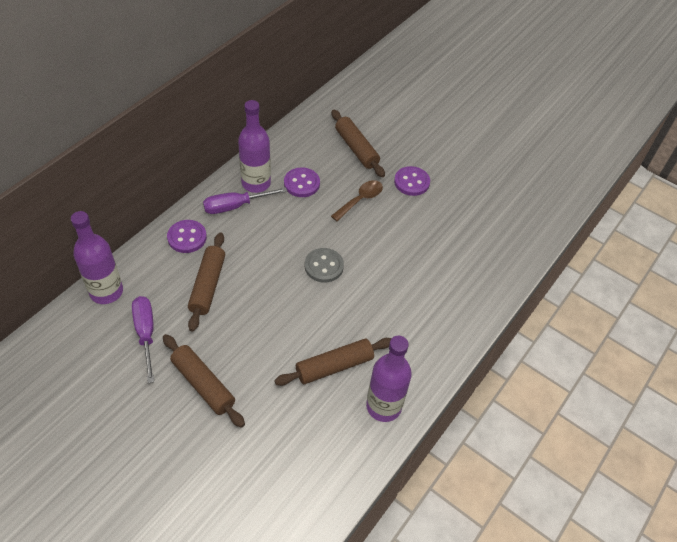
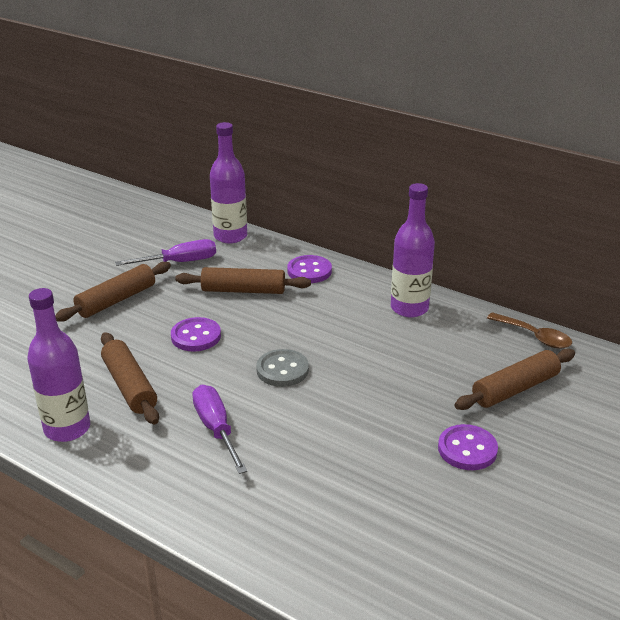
camera: 90 degrees right, 20 degrees down
purple screwdriver [203,187,287,214] -> purple screwdriver moved to [192,385,247,474]
purple button [284,168,320,197] -> purple button moved to [171,317,221,352]
brown spoon [331,180,383,221] -> brown spoon moved to [487,312,572,349]

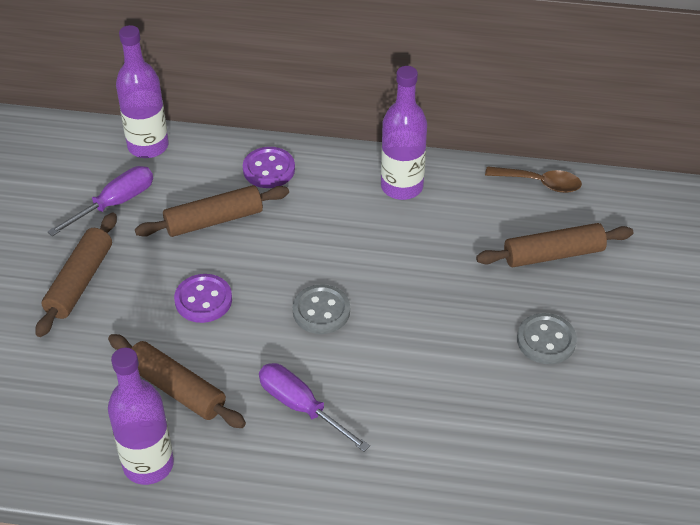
camera: 25 degrees left, 15 degrees up
purple button [438,424,498,470] -> grey button [517,313,577,364]
brown rolling pin [455,349,575,410] -> brown rolling pin turned 45 degrees clockwise [476,223,633,267]

